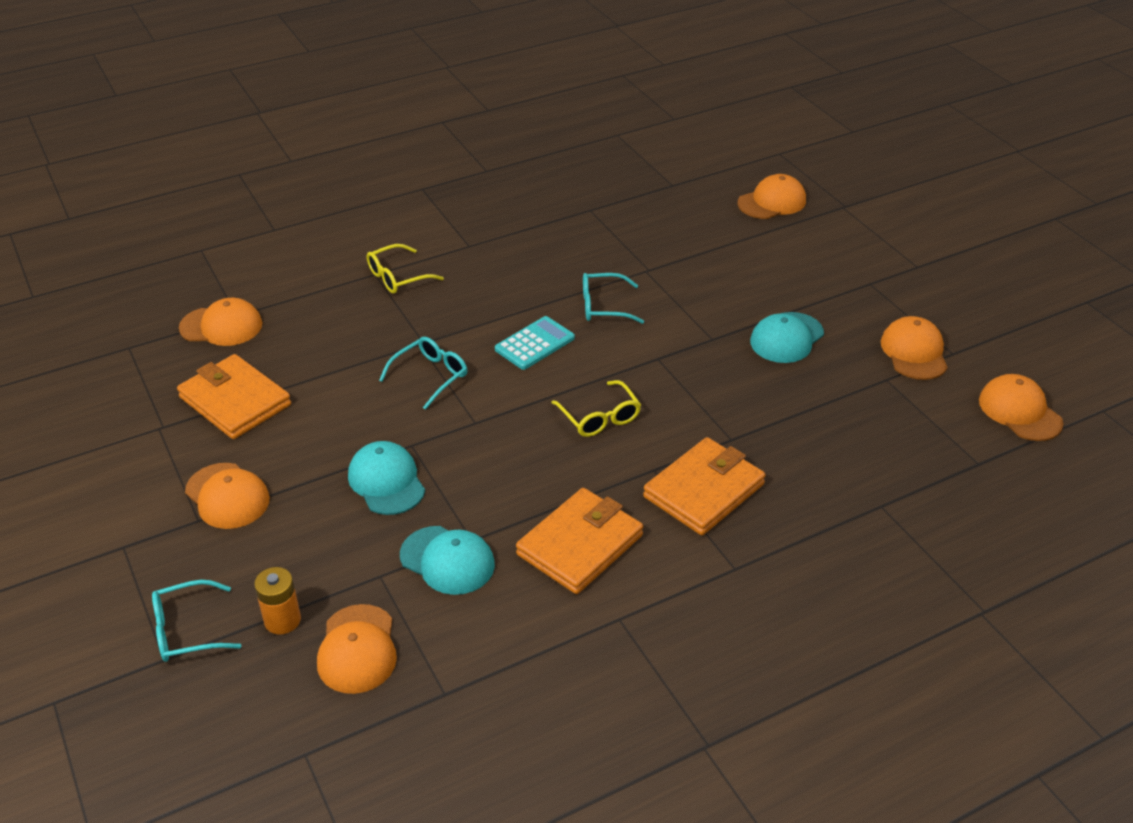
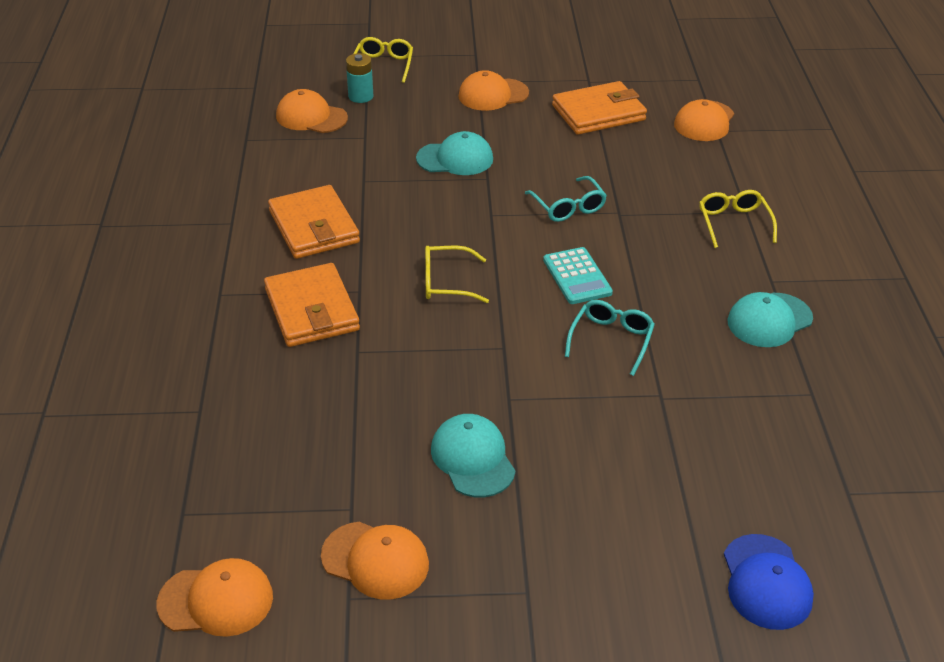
camera: 115 degrees right, 0 degrees up
turquoise glasses [152,580,241,662] -> yellow glasses [353,37,413,83]
orange battery [254,567,301,634] -> turquoise battery [346,53,373,103]
turquoise cap [400,526,495,595] -> turquoise cap moved to [727,292,813,347]
orange cap [737,174,806,219] -> blue cap [724,534,814,630]

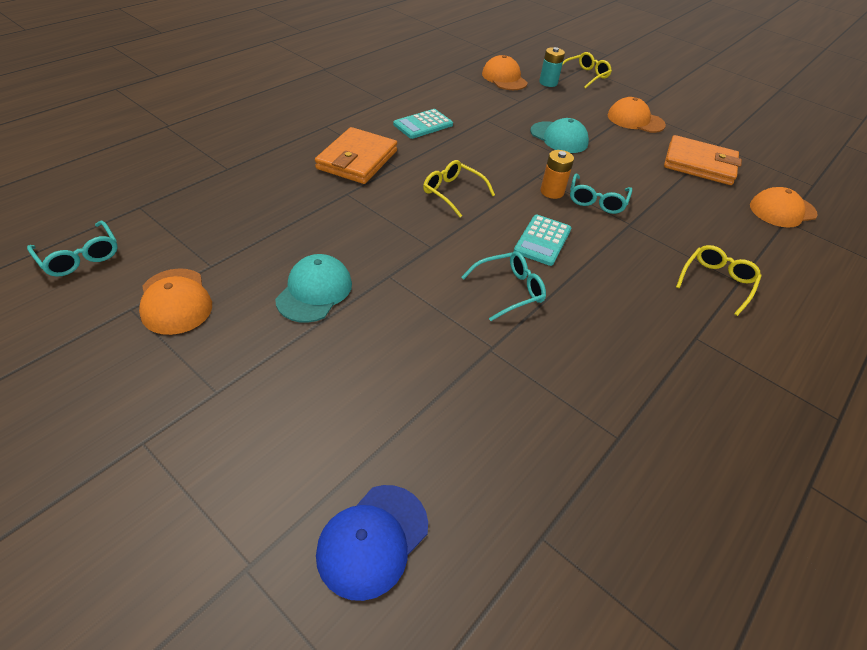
camera: 40 degrees right, 5 degrees up
orange cap [156,558,273,637] -> turquoise glasses [27,220,118,277]
orange wallet [268,185,360,259] -> turquoise calculator [393,109,453,139]
turquoise cap [727,292,813,347] -> none
none -> orange battery [540,150,574,199]

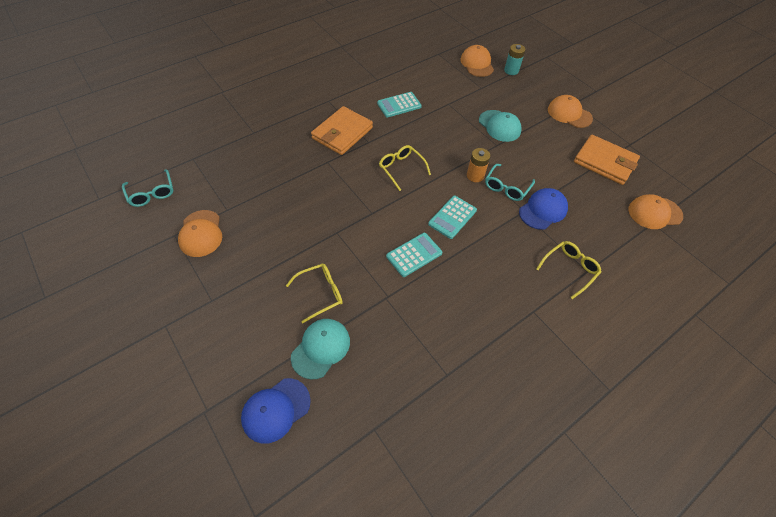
camera: 15 degrees right, 10 degrees up
turquoise cap [275,254,352,323] -> turquoise cap moved to [291,319,350,380]
turquoise glasses [461,251,546,321] -> turquoise calculator [386,233,442,277]
yellow glasses [562,52,612,89] -> yellow glasses moved to [286,263,343,323]
none -> blue cap [519,188,568,230]

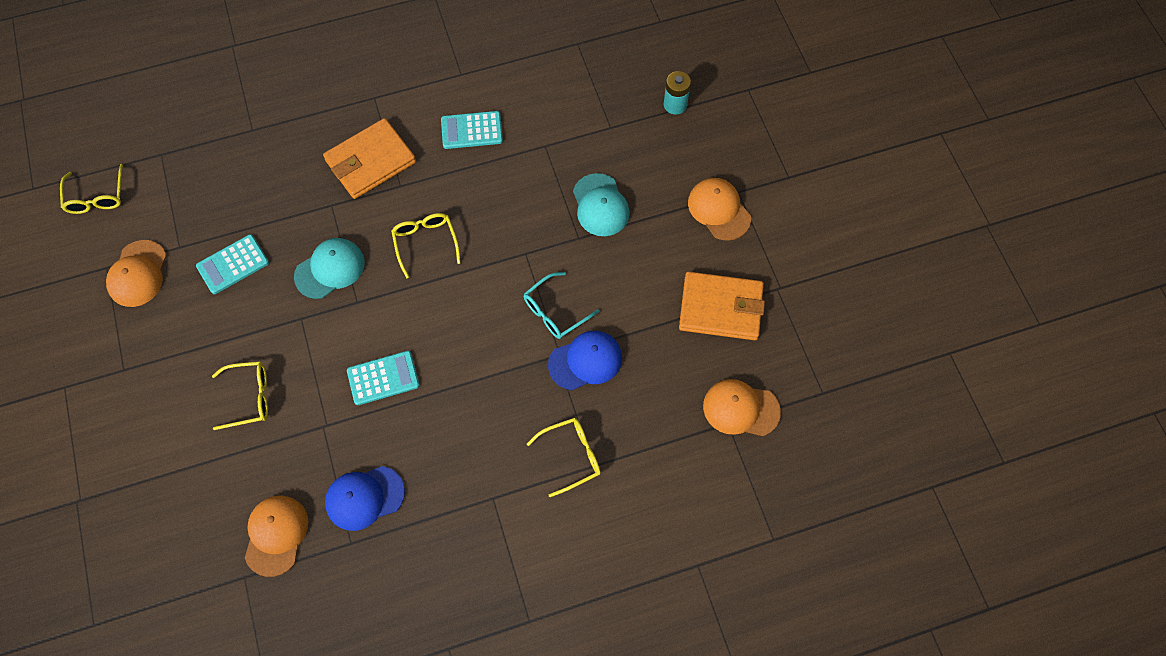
camera: 20 degrees right, 10 degrees up
turquoise glasses [122,169,173,207] -> yellow glasses [60,164,123,214]
blue cap [241,378,311,444] -> blue cap moved to [325,466,405,531]
turquoise cap [291,319,350,380] -> turquoise cap moved to [294,238,365,299]
turquoise calculator [428,196,477,239] -> turquoise calculator moved to [196,234,269,294]
orange cap [460,45,494,77] -> orange cap moved to [245,496,308,577]
orange battery [467,148,490,182] -> none
orange wallet [574,135,640,185] -> orange wallet turned 45 degrees counterclockwise [679,272,765,340]

